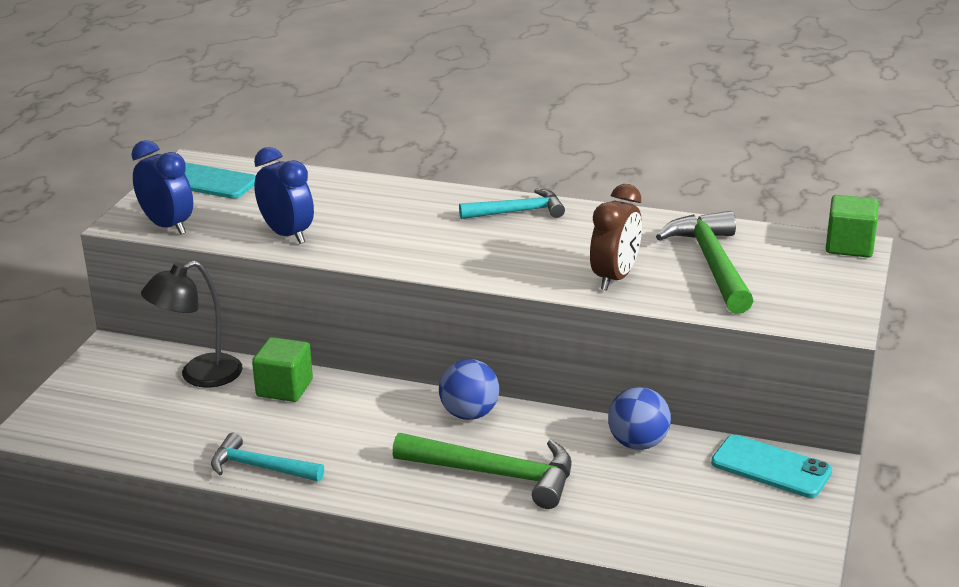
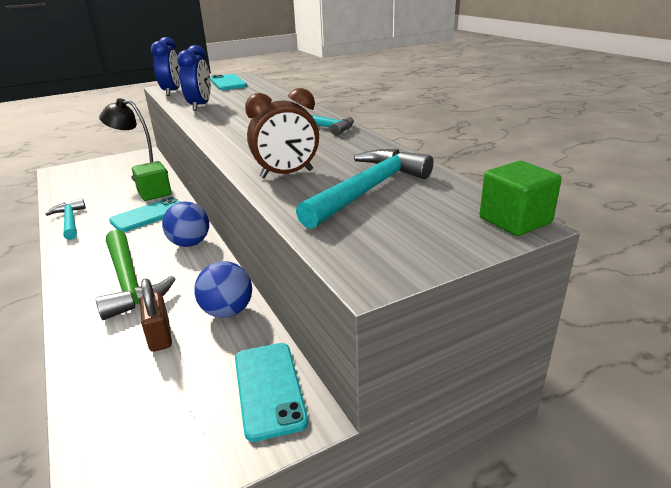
camera: 45 degrees right, 0 degrees up
green hammer [656,211,753,314] -> turquoise hammer [296,149,433,229]
none -> turquoise phone [109,197,180,232]
none -> brown padlock [140,279,172,352]

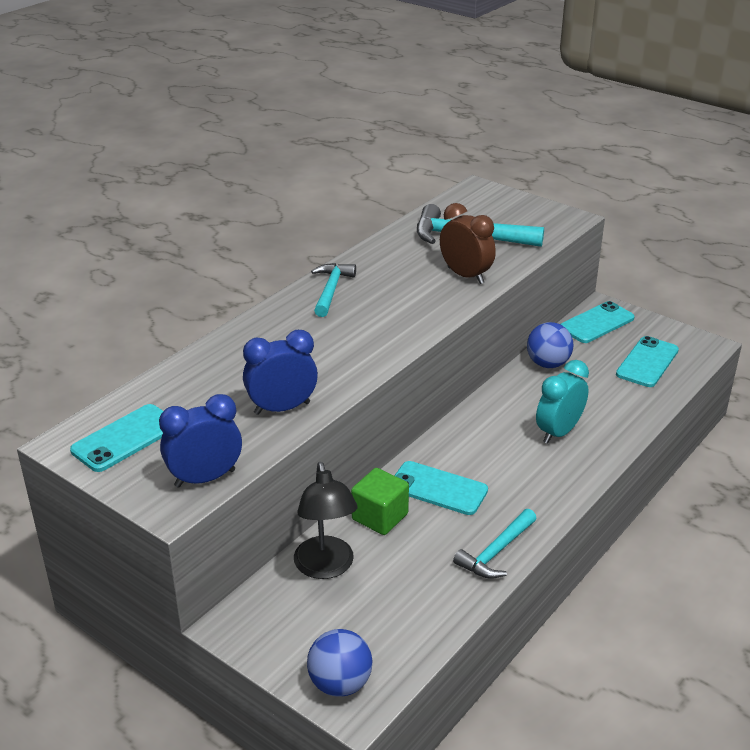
camera: 115 degrees left, 5 degrees up
green hammer [96,230,175,320] -> turquoise clock [536,360,589,444]
brown padlock [140,279,172,352] -> none
blue ball [162,202,209,247] -> blue ball moved to [307,629,372,697]
green cube [480,161,562,236] -> none
none -> turquoise phone [616,336,679,387]

